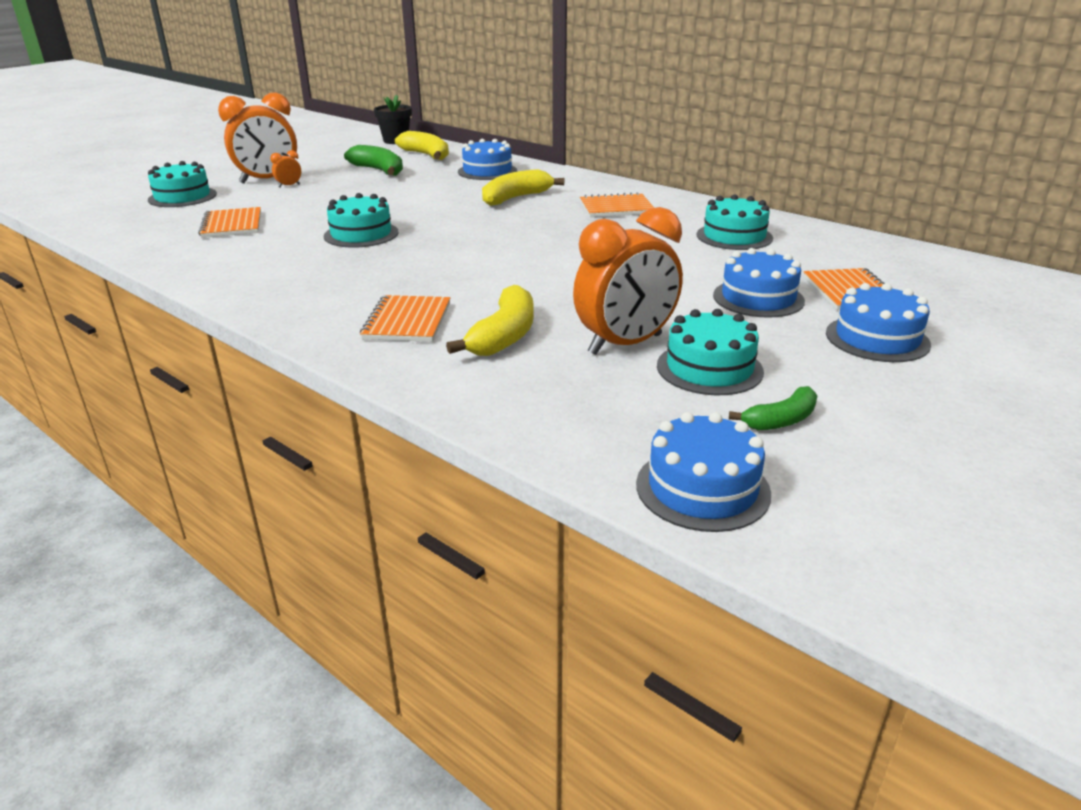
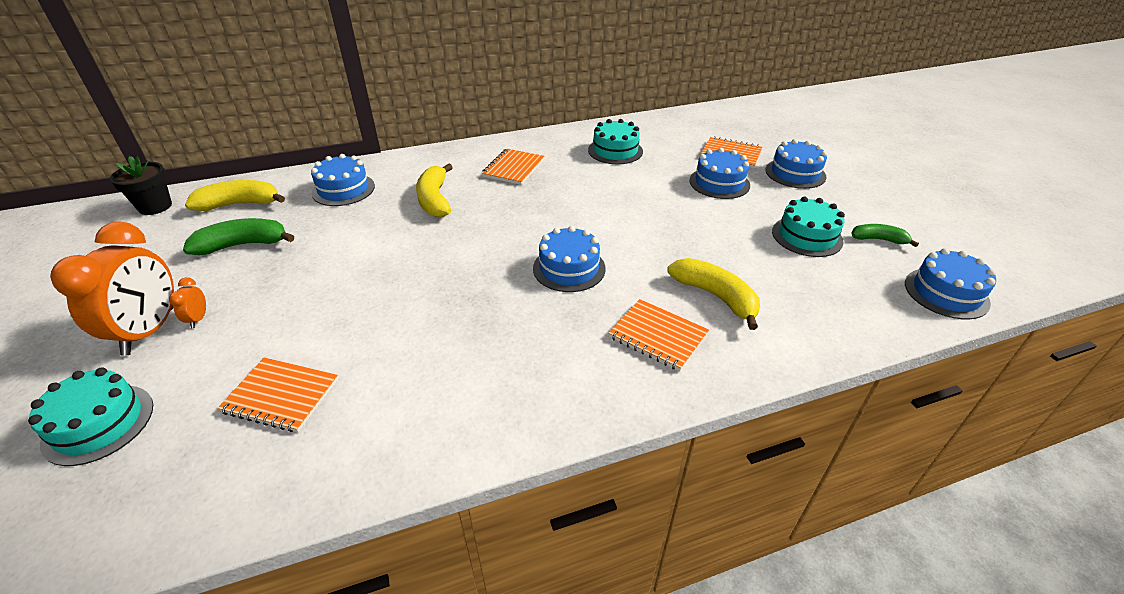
camera: 60 degrees left, 10 degrees up
turquoise cake [324,193,399,248] -> none
orange clock [573,207,683,355] -> none
green banana [729,386,817,430] -> green banana turned 75 degrees counterclockwise [852,224,919,247]
none -> blue cake [533,226,606,292]

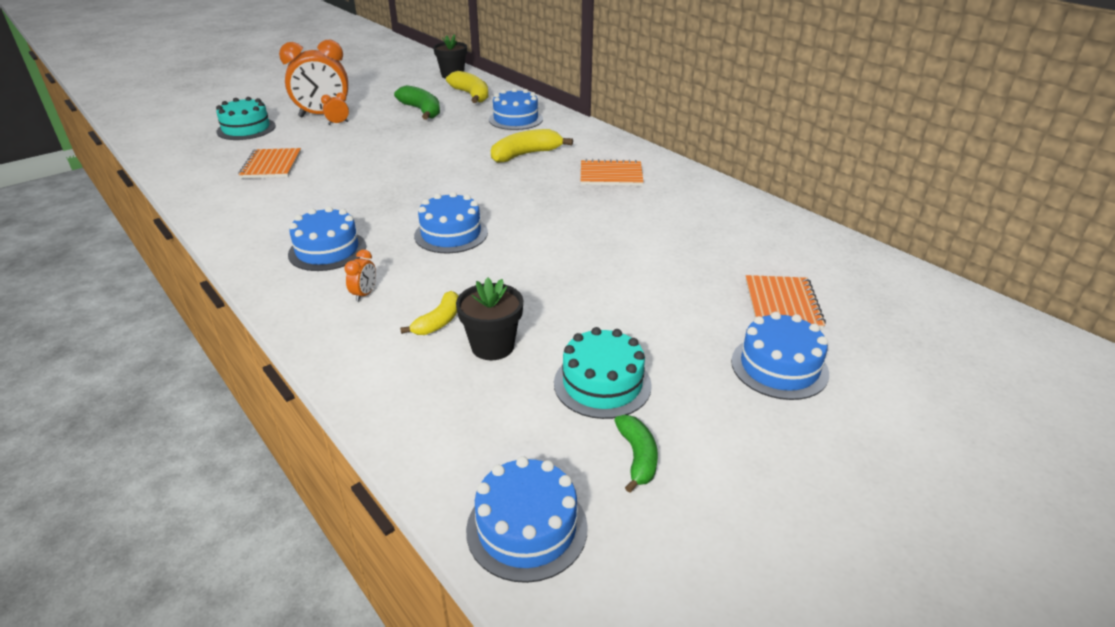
camera: 70 degrees right, 5 degrees down
turquoise cake [588,119,643,164] -> none
orange notebook [608,299,709,371] -> orange clock [344,249,376,302]
yellow banana [667,258,760,330] -> yellow banana [400,291,459,335], size x0.61
blue cake [689,148,750,199] -> blue cake moved to [288,206,366,271]
none -> black flower pot [456,278,523,360]

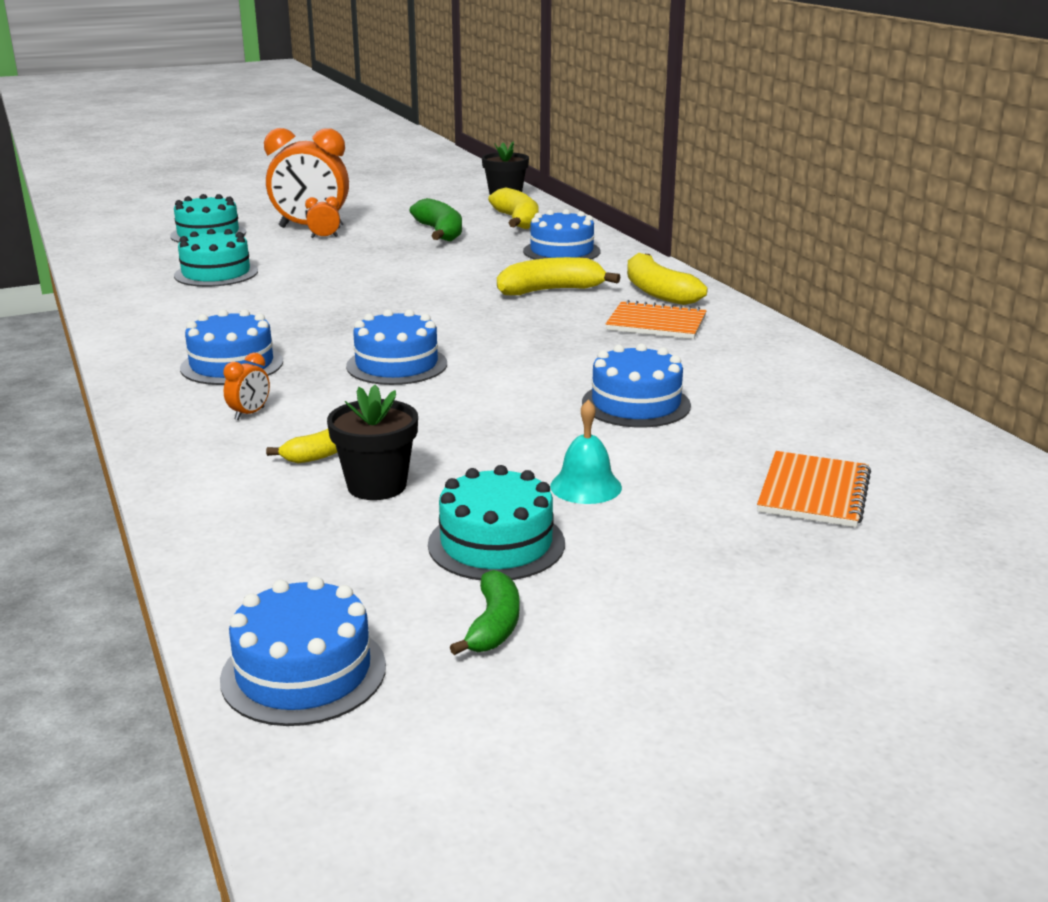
camera: 15 degrees right, 10 degrees down
orange notebook [238,148,301,178] -> turquoise cake [174,229,258,287]
blue cake [731,312,829,400] -> blue cake moved to [582,343,691,427]
none -> turquoise bell [550,399,622,504]
none -> yellow banana [627,253,708,305]

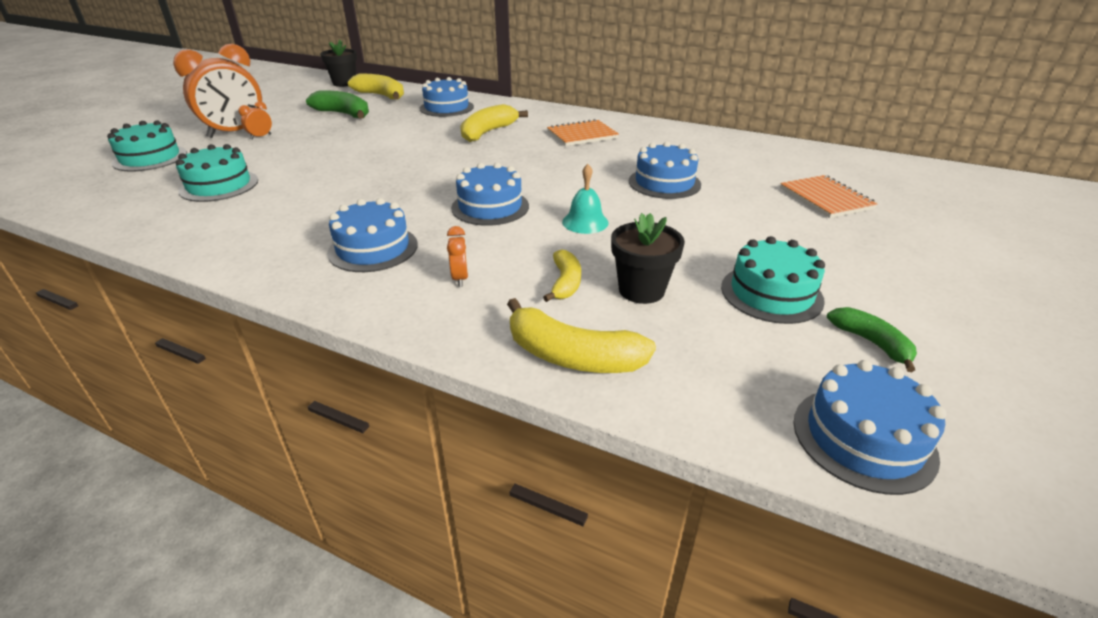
camera: 40 degrees left, 10 degrees up
turquoise bell [550,399,622,504] -> turquoise bell moved to [562,164,608,234]
yellow banana [627,253,708,305] -> yellow banana moved to [507,298,656,373]

